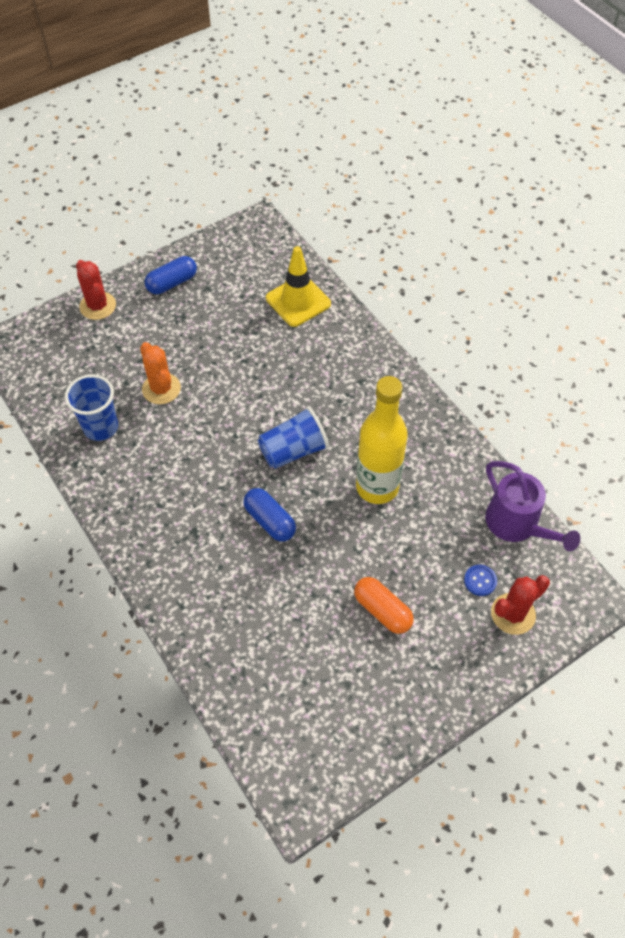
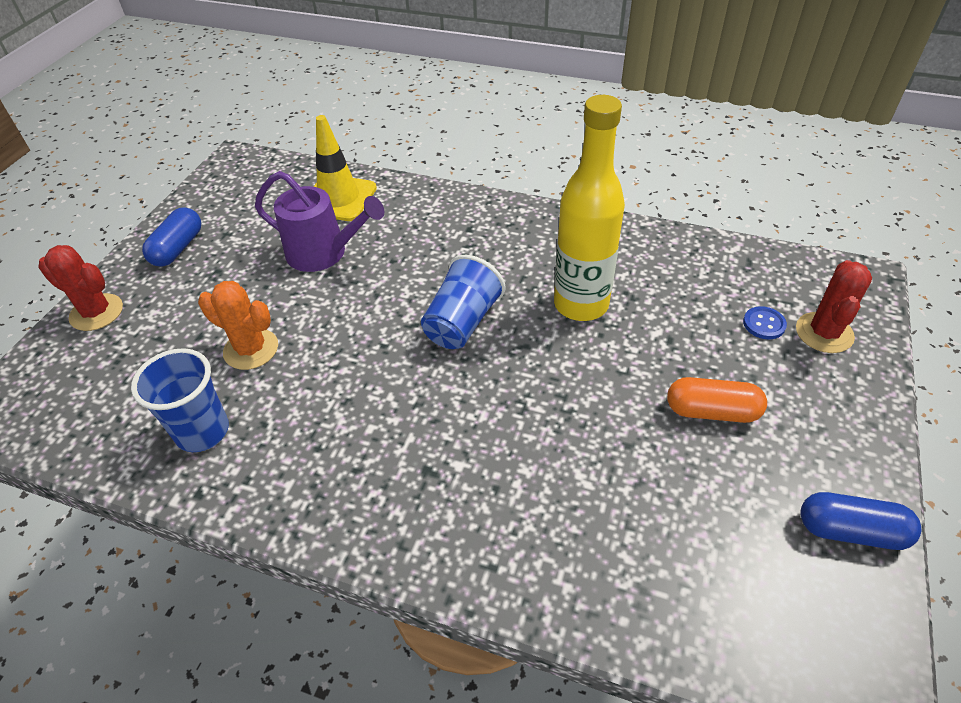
camera: 35 degrees left, 10 degrees down
blue capsule [243,488,296,542] -> blue capsule moved to [800,492,921,550]
purple watering can [485,461,580,551] -> purple watering can moved to [255,171,384,272]

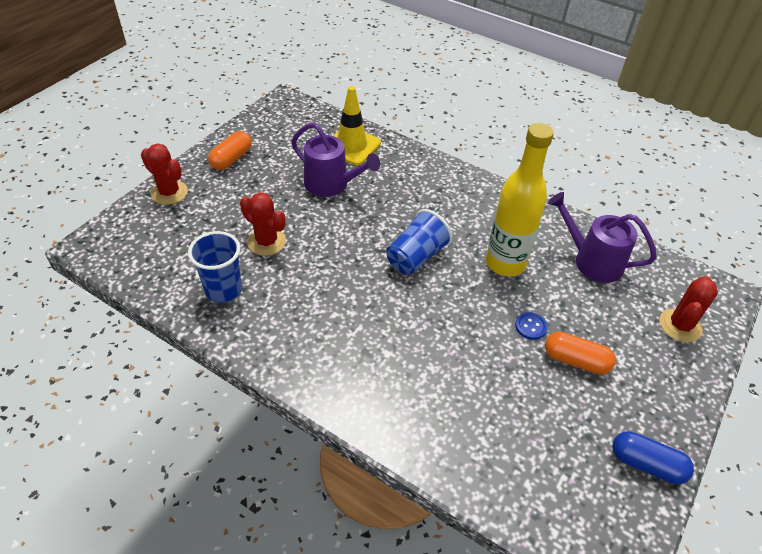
camera: 10 degrees right, 0 degrees up
blue capsule [142,207,201,267] -> orange capsule [208,131,252,170]
orange cactus [198,281,278,370] -> red cactus [240,192,286,256]
blue button [743,306,787,339] -> blue button moved to [515,312,548,340]
none -> purple watering can [548,192,657,283]

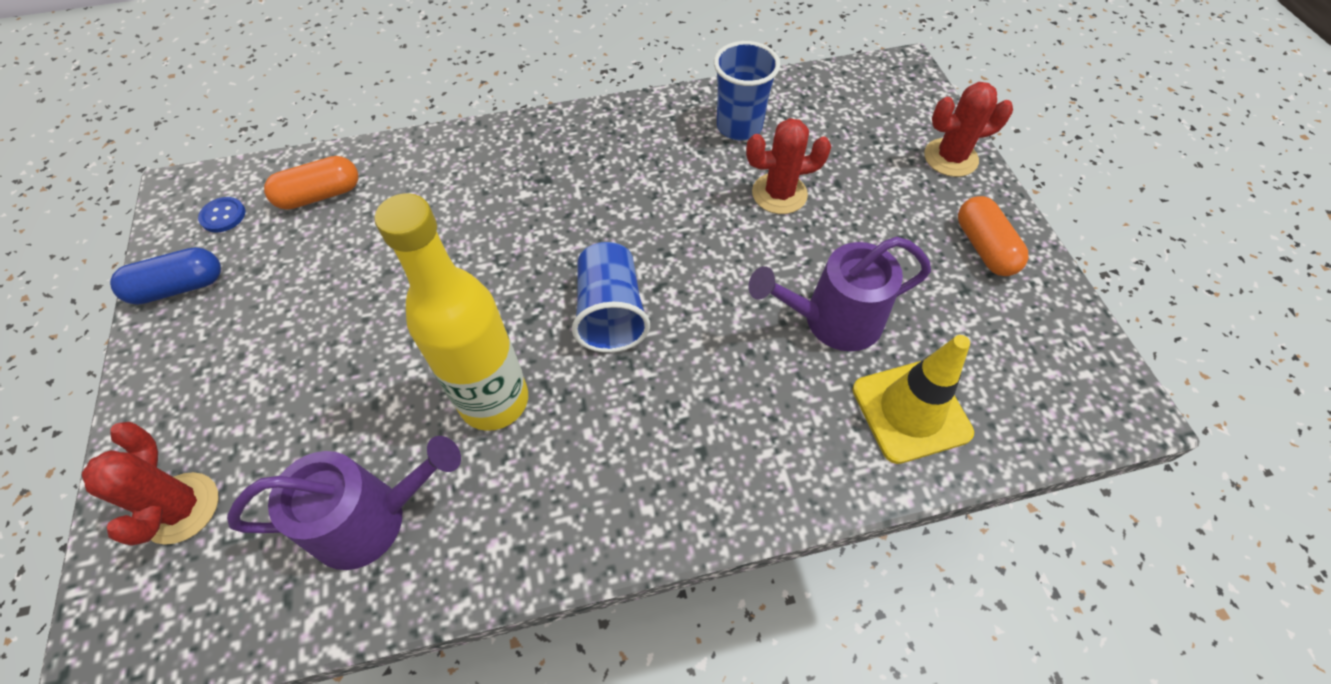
camera: 135 degrees right, 10 degrees up
blue button [515,312,548,340] -> blue button moved to [198,197,245,233]
orange capsule [545,332,616,374] -> orange capsule moved to [264,156,358,210]

